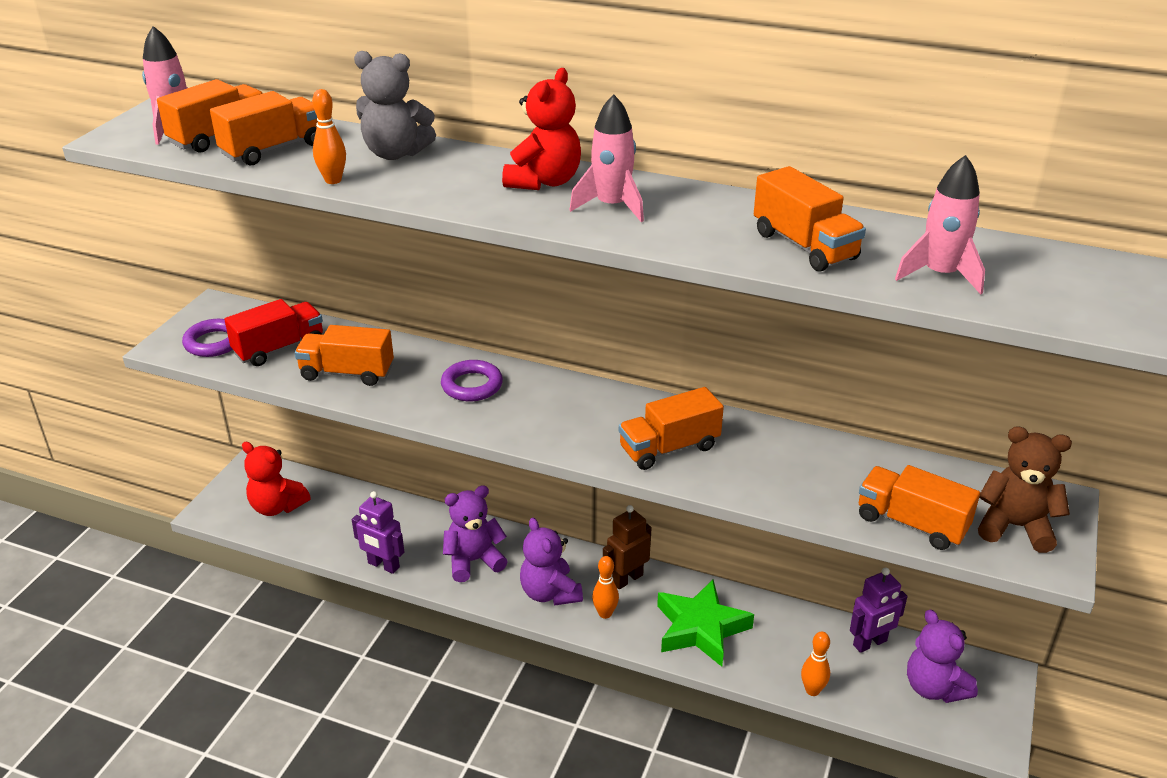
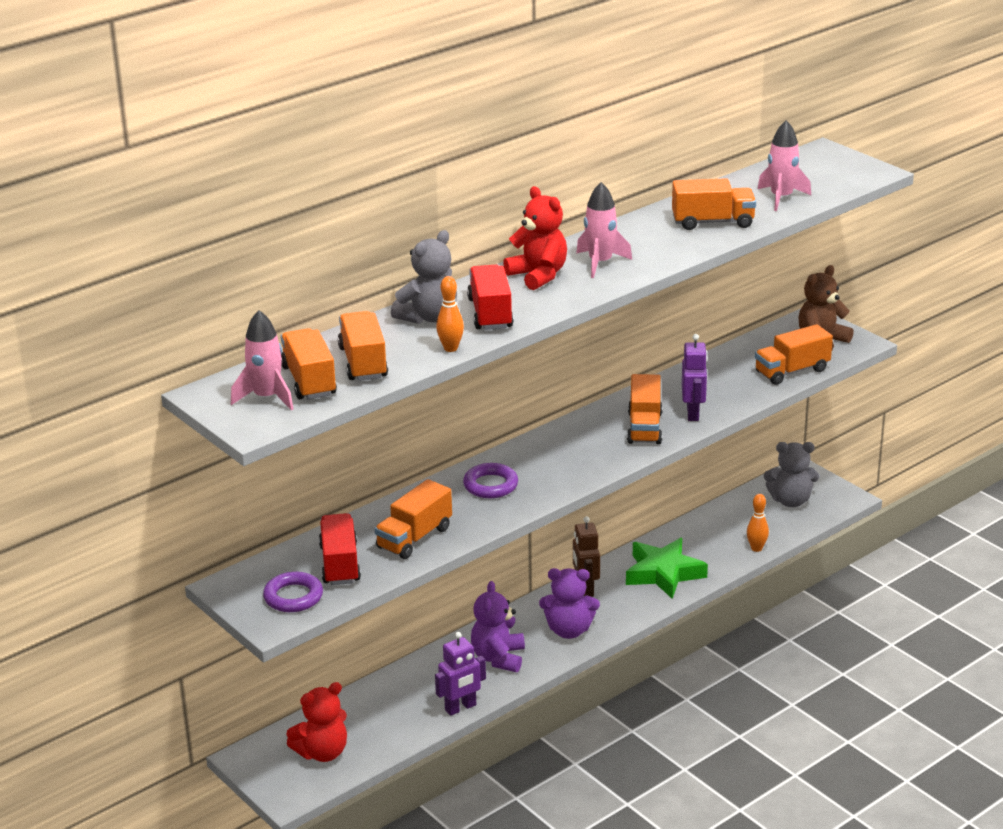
camera: 60 degrees left, 5 degrees down
orange bowling pin [592,556,619,619] -> none
purple robot [850,567,907,653] -> purple robot moved to [682,334,708,421]
purple teddy bear [907,609,978,703] -> grey teddy bear [764,442,819,507]
none -> red truck [467,265,514,330]

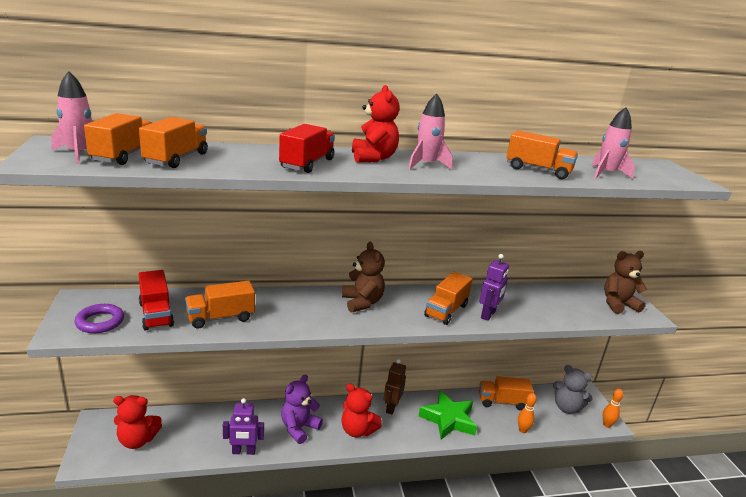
camera: 25 degrees right, 5 degrees down
red truck [319,513,361,585] -> red truck turned 135 degrees clockwise [138,270,174,331]
grey teddy bear [391,230,457,324] -> none
orange bowling pin [436,276,464,352] -> orange bowling pin moved to [603,389,623,428]
purple ring [463,463,518,498] -> none
purple teddy bear [539,568,600,639] -> red teddy bear [341,383,382,437]
orange truck [755,324,833,385] -> orange truck moved to [479,376,534,410]
none -> brown teddy bear [342,242,385,313]

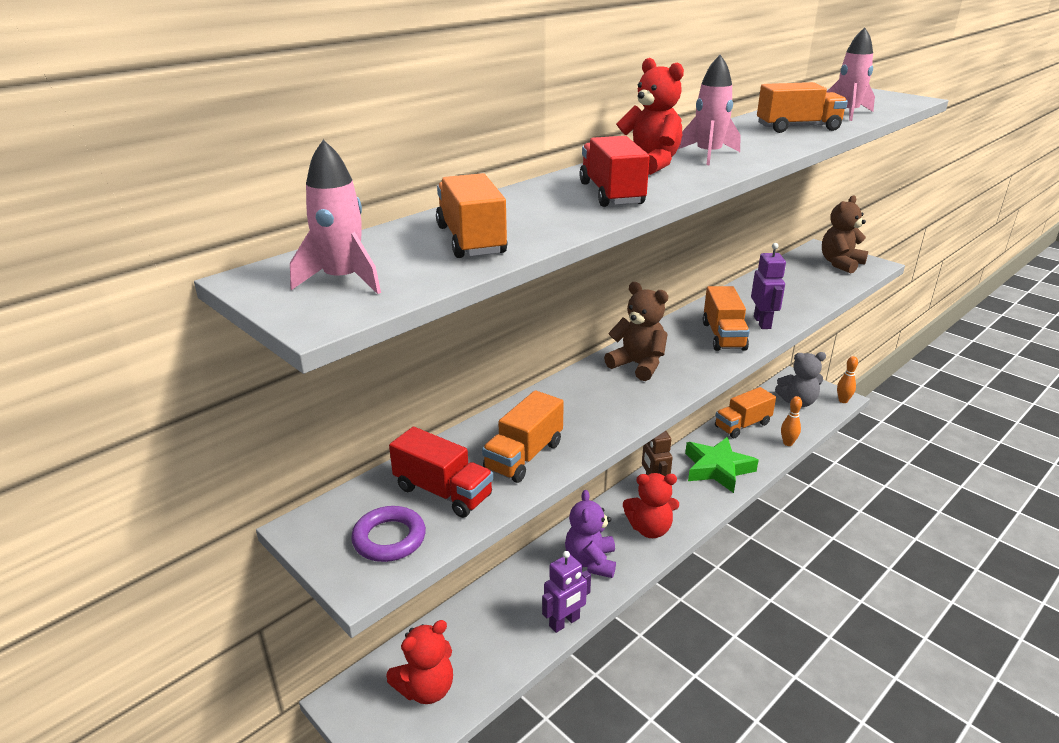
camera: 30 degrees left, 5 degrees up
orange truck [84,113,152,165] -> none

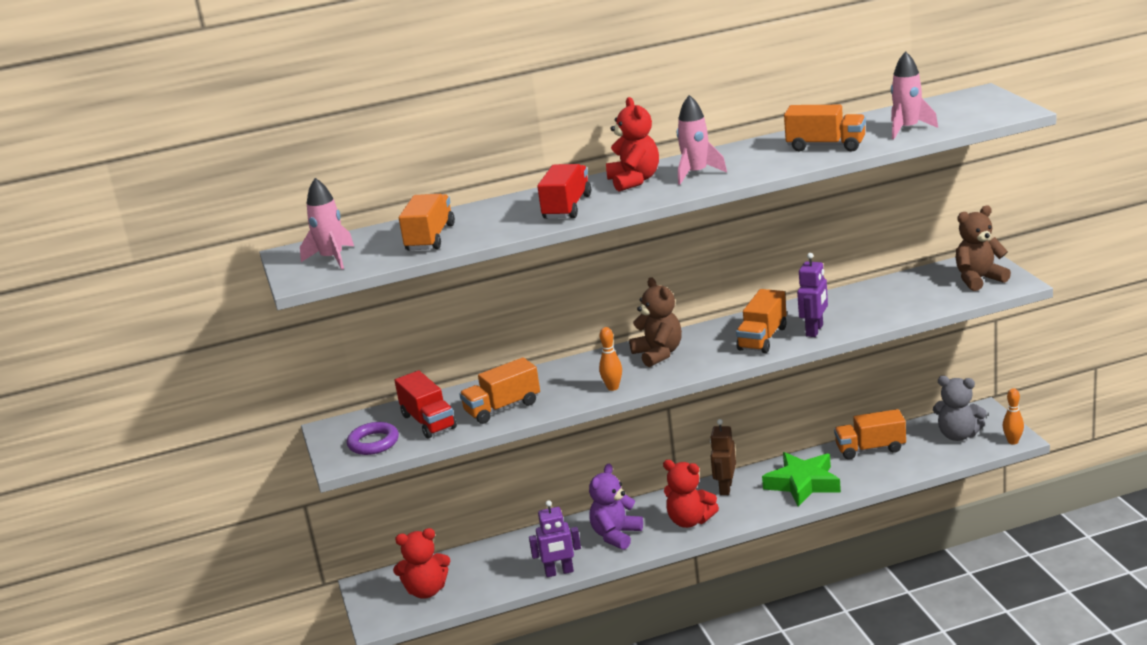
camera: 30 degrees right, 5 degrees down
orange bowling pin [781,396,802,446] -> orange bowling pin moved to [599,327,622,391]

